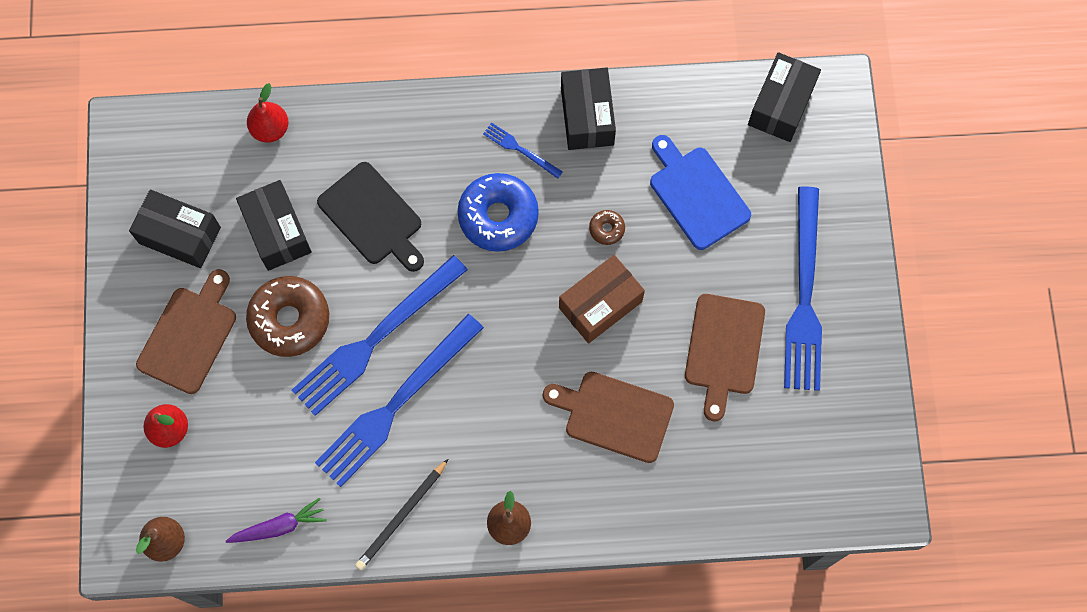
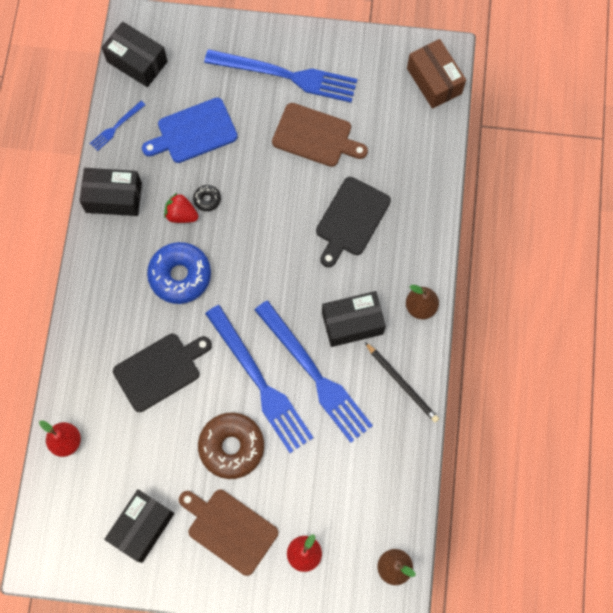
camera: 80 degrees left, 0 degrees up
purple carrot [226,498,327,543] -> none
black box [236,180,312,271] -> black box moved to [322,291,386,347]
blue fork [483,122,563,179] -> blue fork moved to [90,101,145,151]
brown cutting board [543,372,674,463] -> black cutting board [316,177,391,267]
brown box [559,255,645,343] -> brown box moved to [407,39,466,109]
brown donut [589,210,625,245] -> black donut [193,185,221,211]
none -> red strawberry [164,193,198,223]

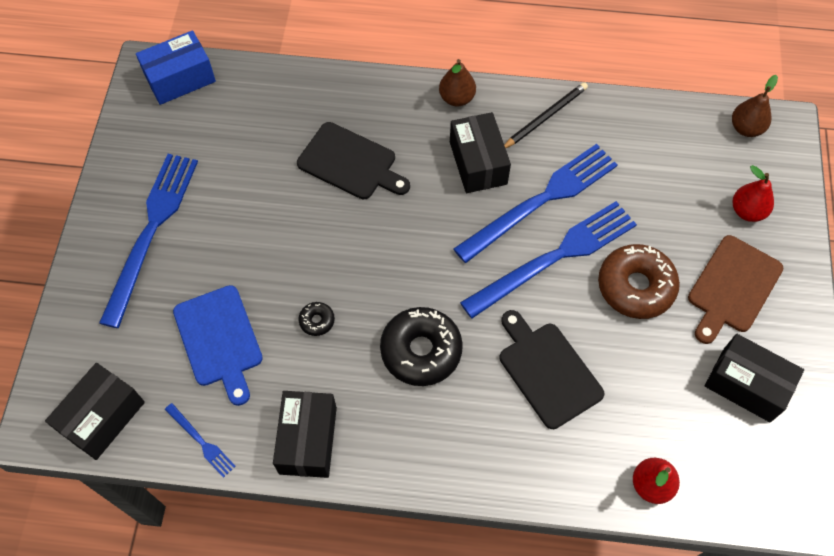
camera: 90 degrees left, 10 degrees down
blue donut [147,242,211,304] -> black donut [380,307,463,386]
red strawberry [164,193,198,223] -> none
brown cutting board [272,103,368,167] -> none
brown box [407,39,466,109] -> blue box [136,30,216,105]

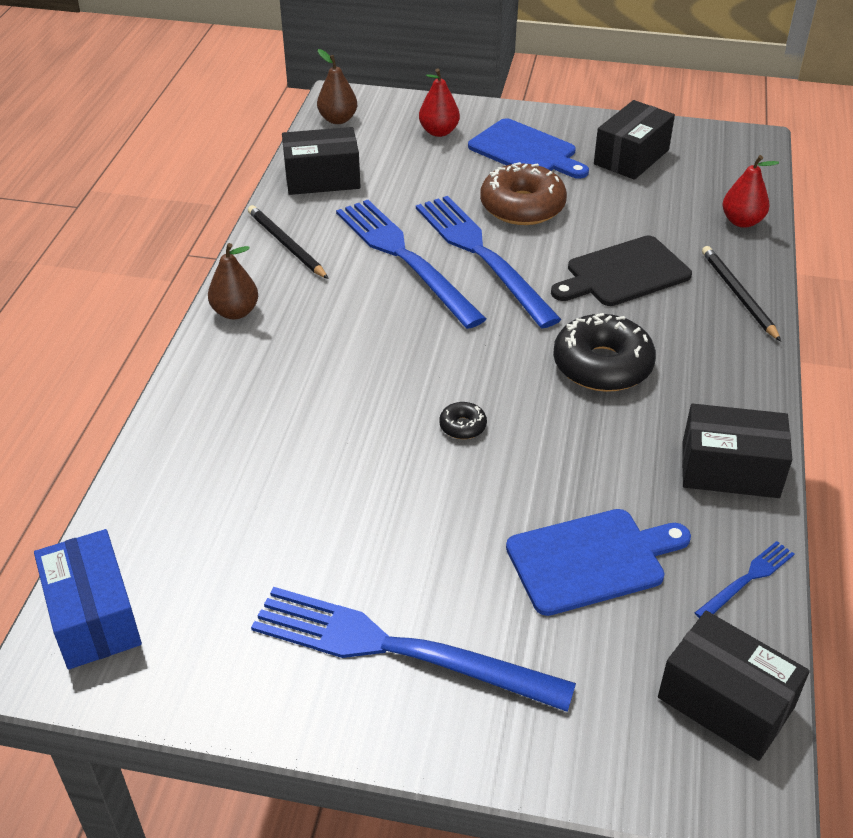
camera: 85 degrees left, 20 degrees down
black cutting board [297,122,410,199] -> none
black donut [298,302,335,336] -> black donut moved to [439,402,487,439]
black box [450,112,511,193] -> black box moved to [282,127,361,195]
brown cutting board [688,235,784,344] -> blue cutting board [468,118,589,179]
none -> black pencil [702,246,781,342]

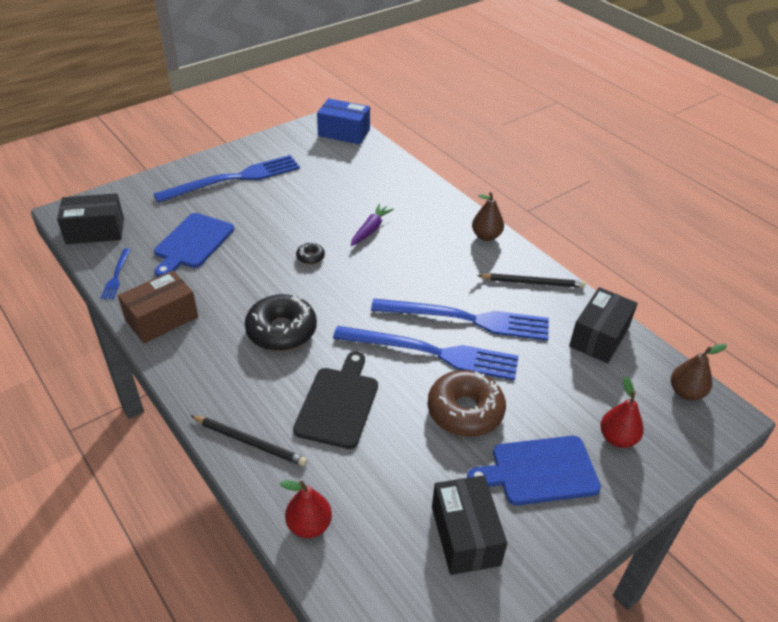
camera: 130 degrees right, 0 degrees up
black box [682,403,792,498] -> brown box [118,271,198,343]
none -> purple carrot [351,204,394,246]

